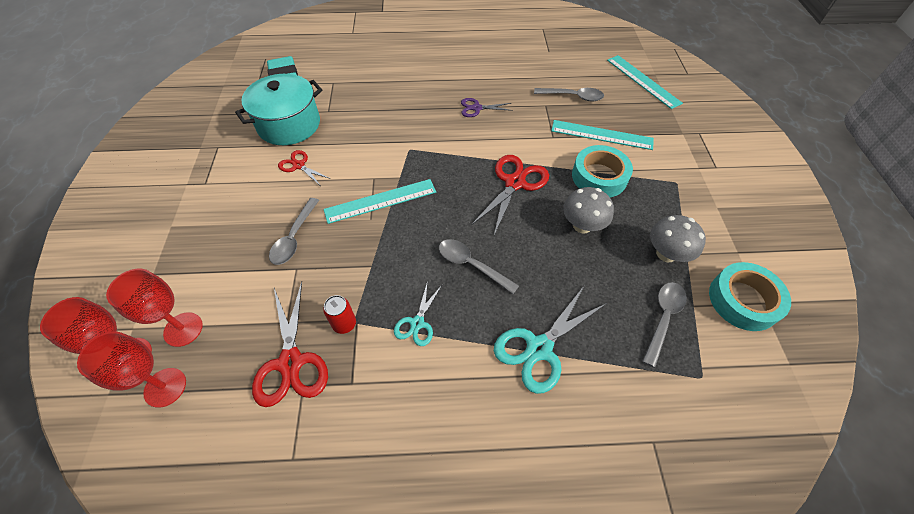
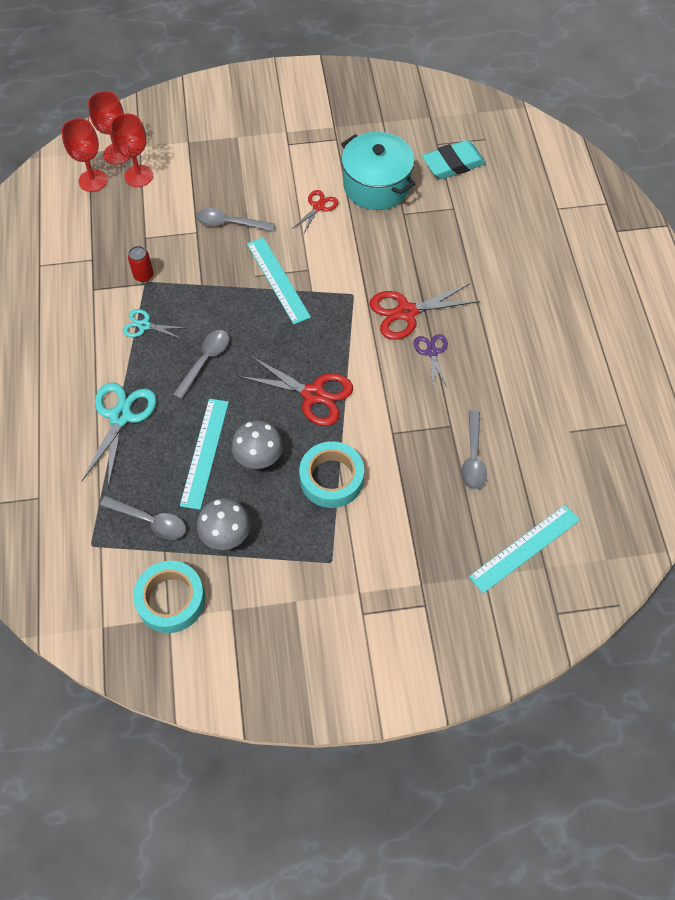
camera: 85 degrees right, 5 degrees up
red scissors [252,282,328,407] -> red scissors moved to [369,283,480,340]
turquoise scissors [494,286,607,394] -> turquoise scissors turned 60 degrees clockwise [82,382,157,487]
turquoise ruler [551,120,654,150] -> turquoise ruler moved to [180,399,229,510]

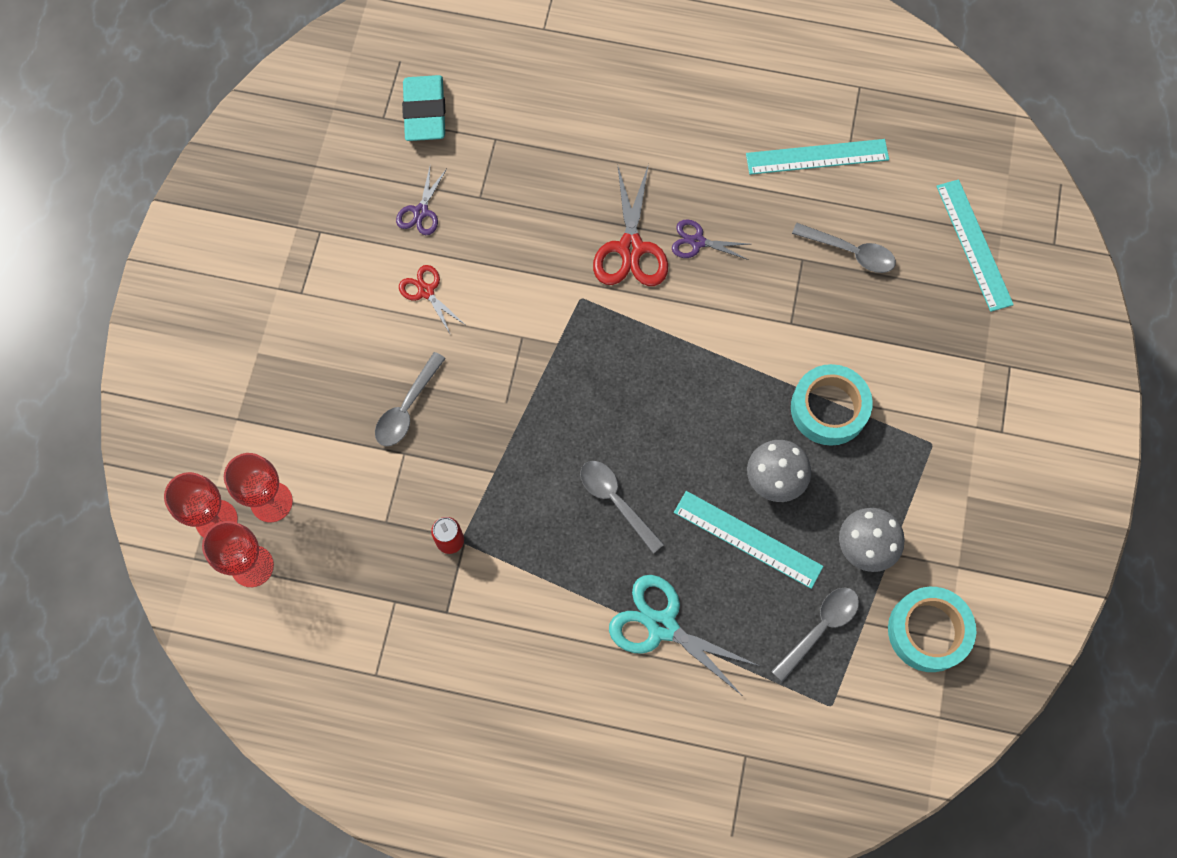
camera: 70 degrees left, 10 degrees up
turquoise scissors [123,309,185,339] -> none
red scissors [239,356,353,426] -> none
turquoise ruler [247,237,311,325] -> turquoise ruler moved to [746,139,889,175]
turquoise pot [341,132,415,210] -> purple scissors [396,167,447,235]

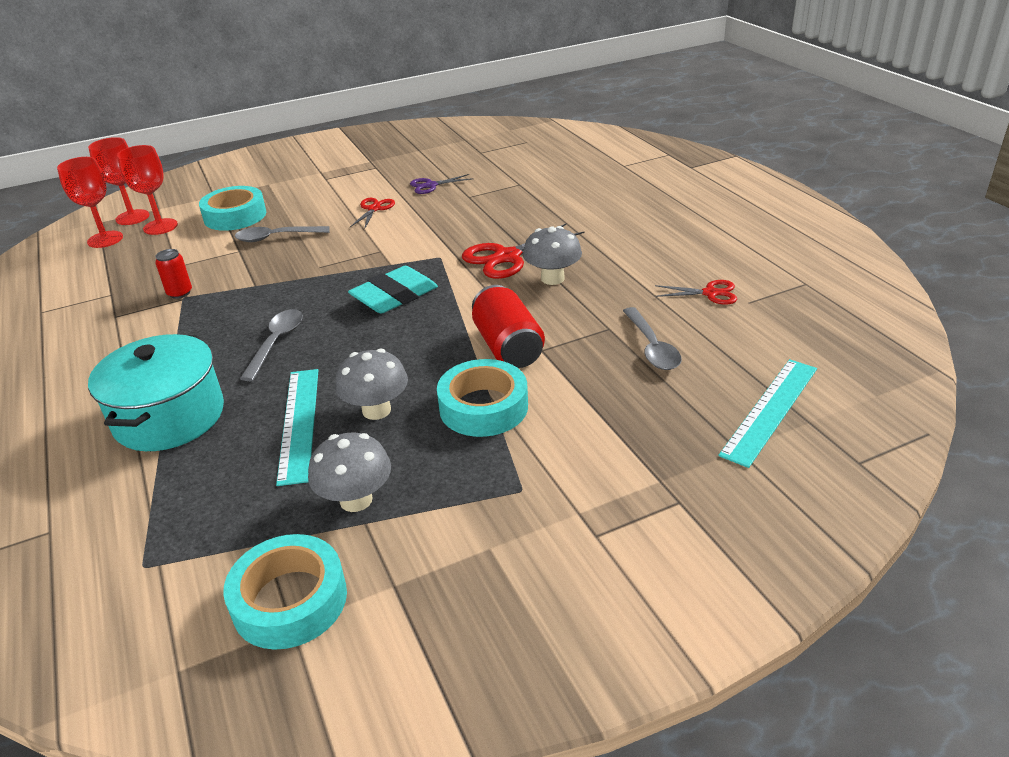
camera: 55 degrees right, 35 degrees down
turquoise eraser [402,75,445,141] -> turquoise eraser moved to [348,266,438,314]
turquoise scissors [609,575,759,695] -> turquoise pot [88,334,224,451]
purple scissors [672,219,749,260] -> grey mushroom [523,226,582,285]
turquoise ruler [746,139,889,175] -> red scissors [655,280,737,305]
grey spoon [771,588,859,682] -> none
none -> turquoise tape [199,186,266,231]
none -> red can [472,285,545,368]

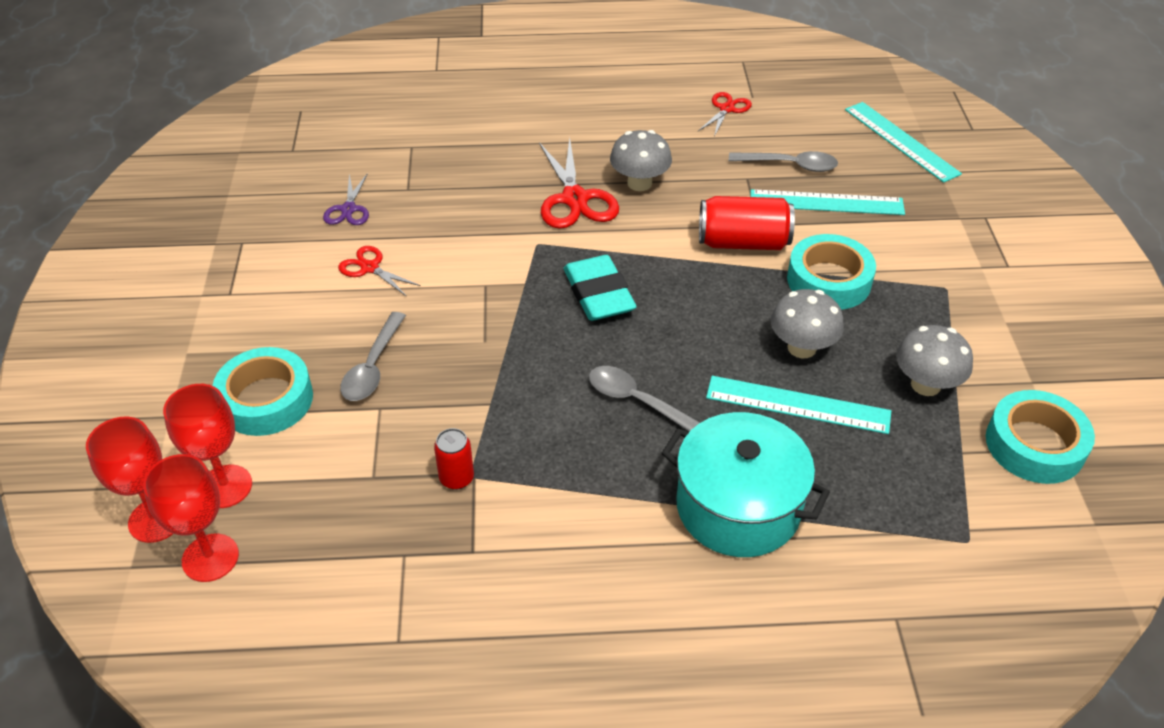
camera: 70 degrees left, 10 degrees up
none -> turquoise ruler [750,189,905,215]

